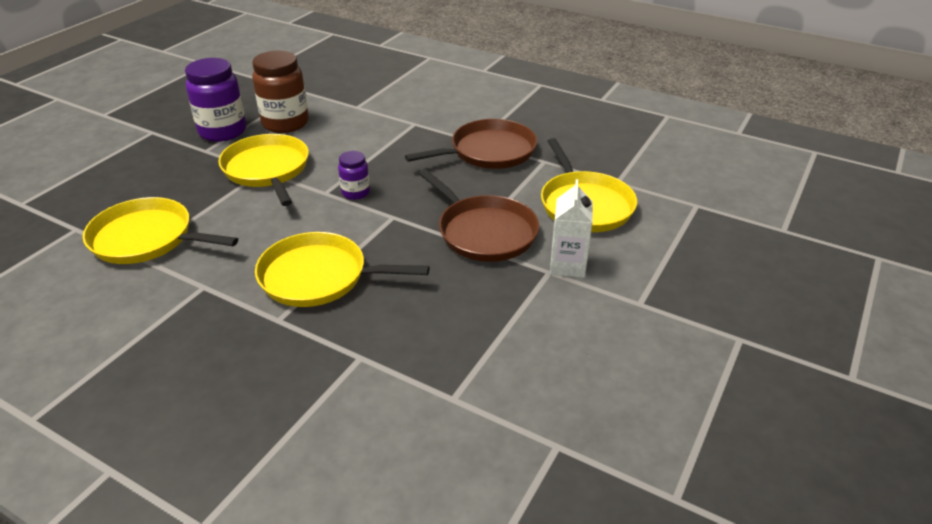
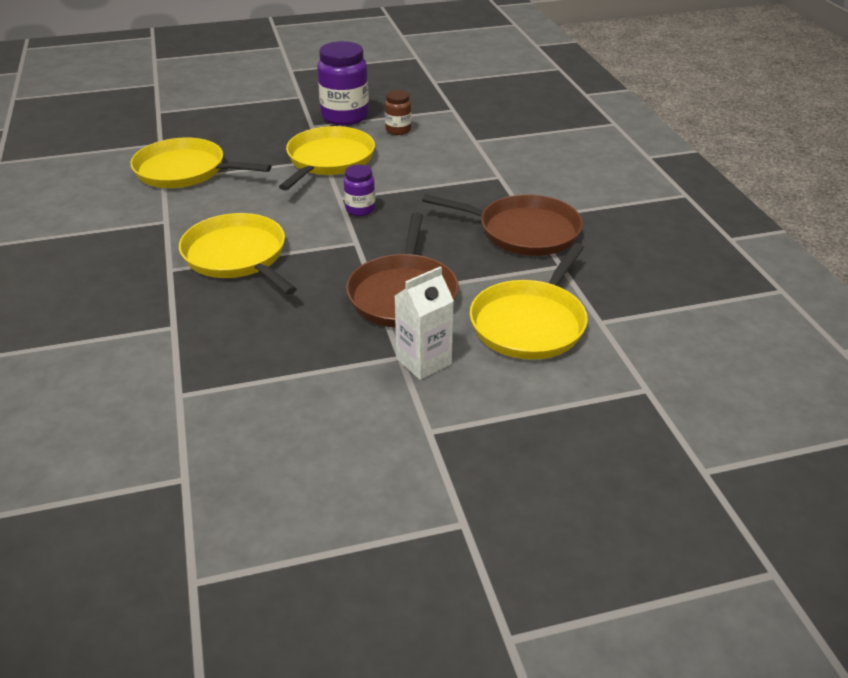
camera: 45 degrees right, 0 degrees up
yellow pan [83,197,238,264] -> yellow pan turned 45 degrees counterclockwise [130,137,271,188]
brown jar [252,51,309,133] -> brown jar [385,90,411,135], size x0.53

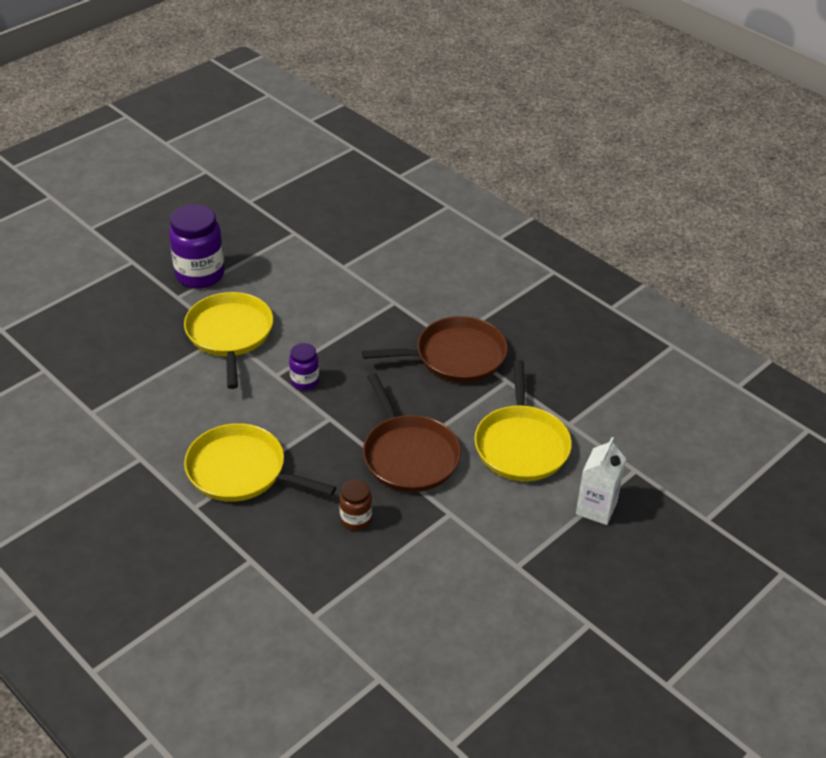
camera: 30 degrees left, 5 degrees up
yellow pan [130,137,271,188] -> none
brown jar [385,90,411,135] -> brown jar moved to [339,479,372,531]
white carton [395,266,454,380] -> white carton moved to [576,437,626,525]

